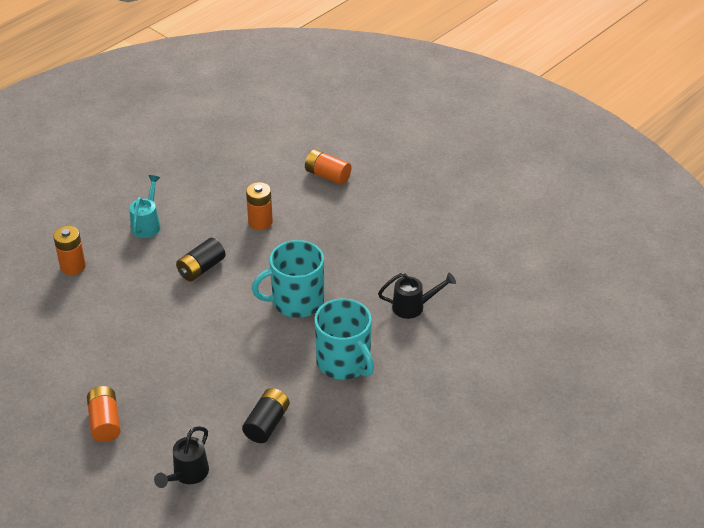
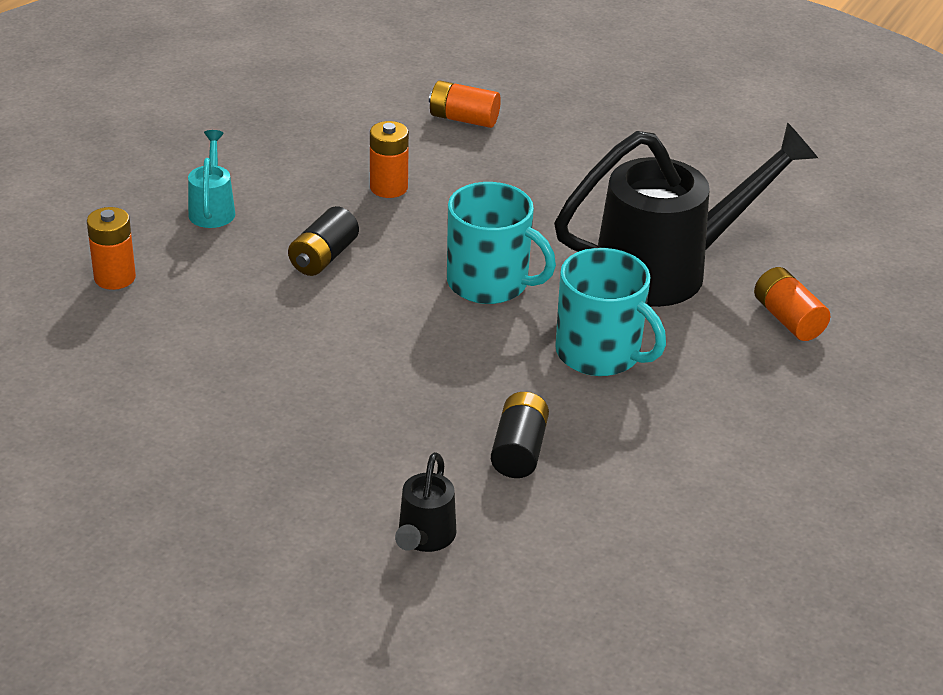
camera: 15 degrees left, 5 degrees down
orange battery [87,386,121,442] -> orange battery moved to [754,267,830,341]
turquoise mug [252,240,324,318] -> turquoise mug turned 120 degrees counterclockwise [447,182,556,304]
black watering can [378,273,456,319] -> black watering can [554,122,818,307], size x2.28

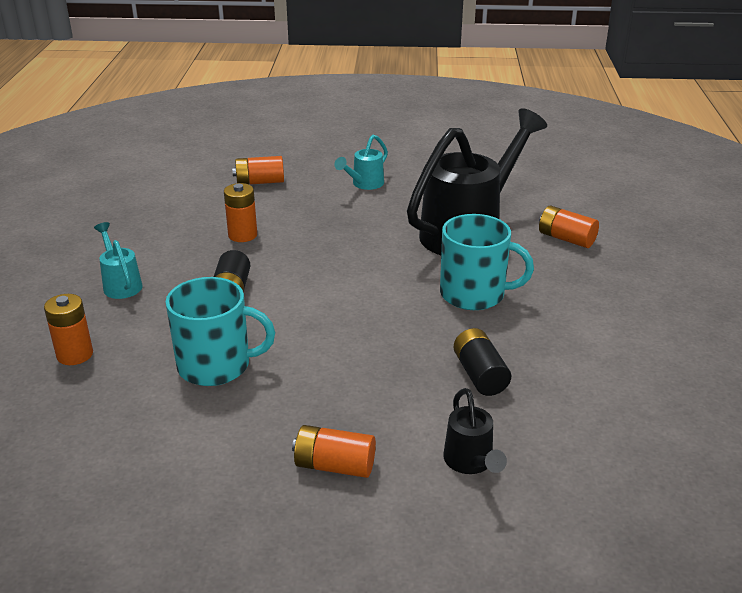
camera: 25 degrees left, 5 degrees down
turquoise mug [447,182,556,304] -> turquoise mug moved to [165,277,275,386]
none -> orange battery [292,425,376,478]
none -> turquoise watering can [334,134,388,190]

